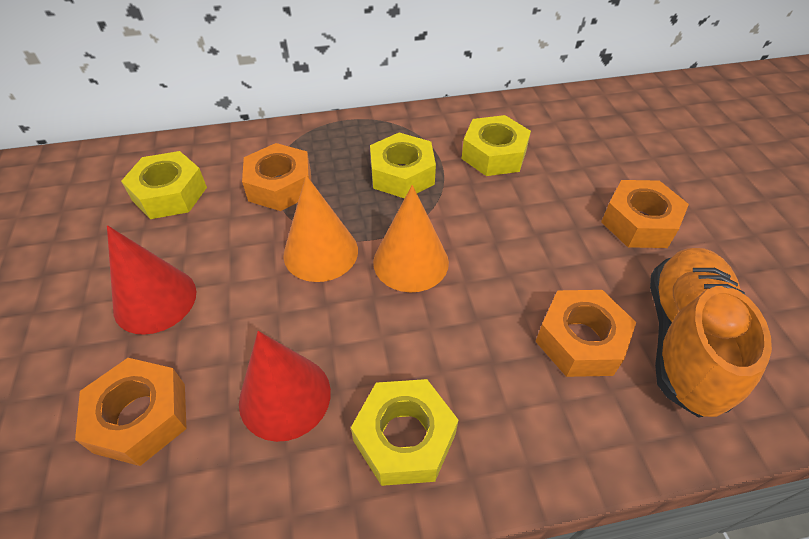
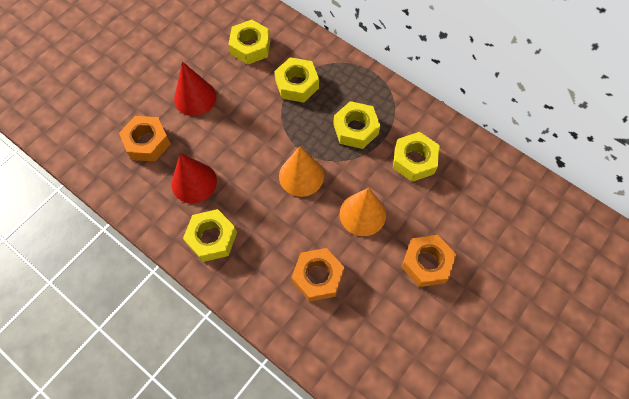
camera: 50 degrees right, 15 degrees up
orange nut [242,143,311,211] -> yellow nut [274,57,319,103]
orange cone [283,175,358,282] -> orange cone moved to [340,188,386,236]
orange shoe [650,248,772,418] -> none

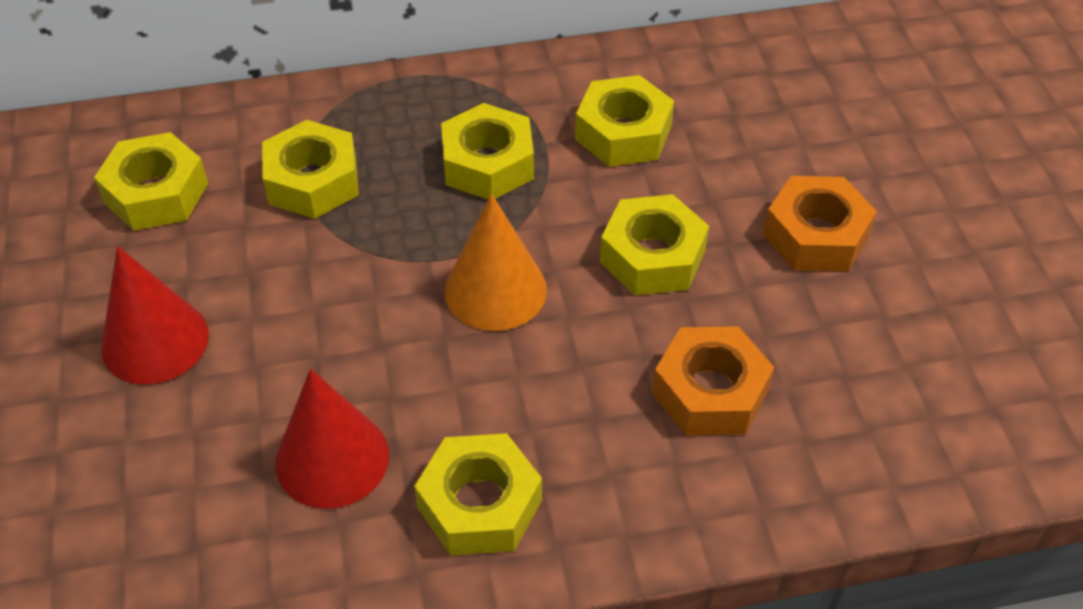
camera: 50 degrees left, 15 degrees down
orange nut [119,116,171,161] -> none
orange cone [340,188,386,236] -> yellow nut [600,194,709,295]

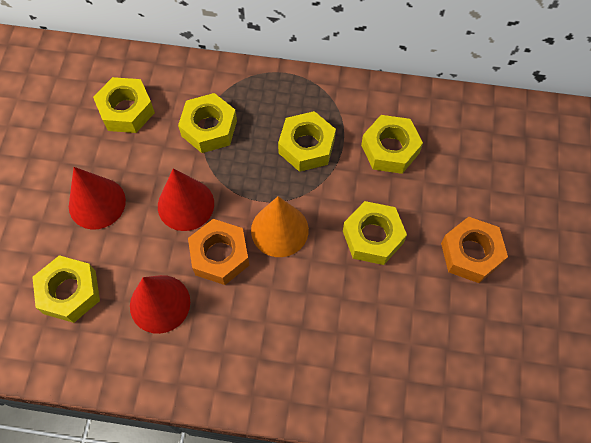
camera: 20 degrees right, 15 degrees up
yellow nut [414,433,542,555] -> yellow nut moved to [32,255,100,323]
orange nut [652,326,774,436] -> orange nut moved to [188,219,249,285]
none -> red cone [158,169,214,231]

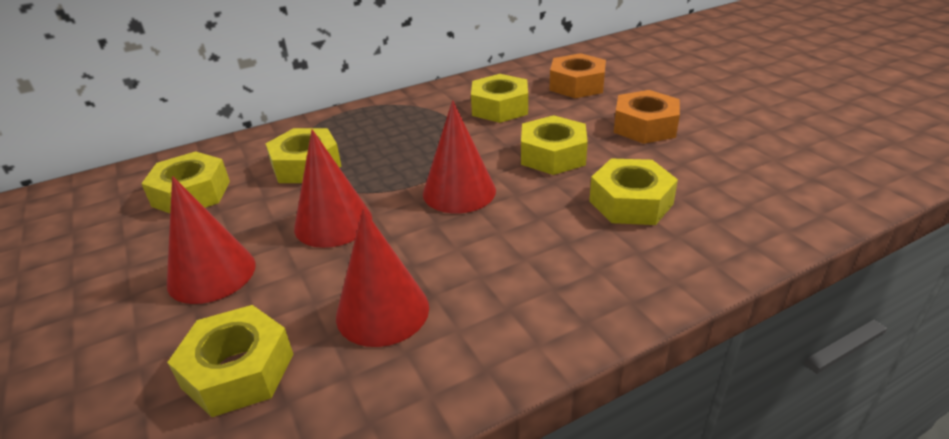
camera: 35 degrees left, 30 degrees down
orange nut [188,219,249,285] -> orange nut moved to [549,53,606,98]
orange cone [251,196,309,257] -> red cone [423,100,496,213]
yellow nut [278,111,336,172] -> yellow nut moved to [589,159,678,225]

